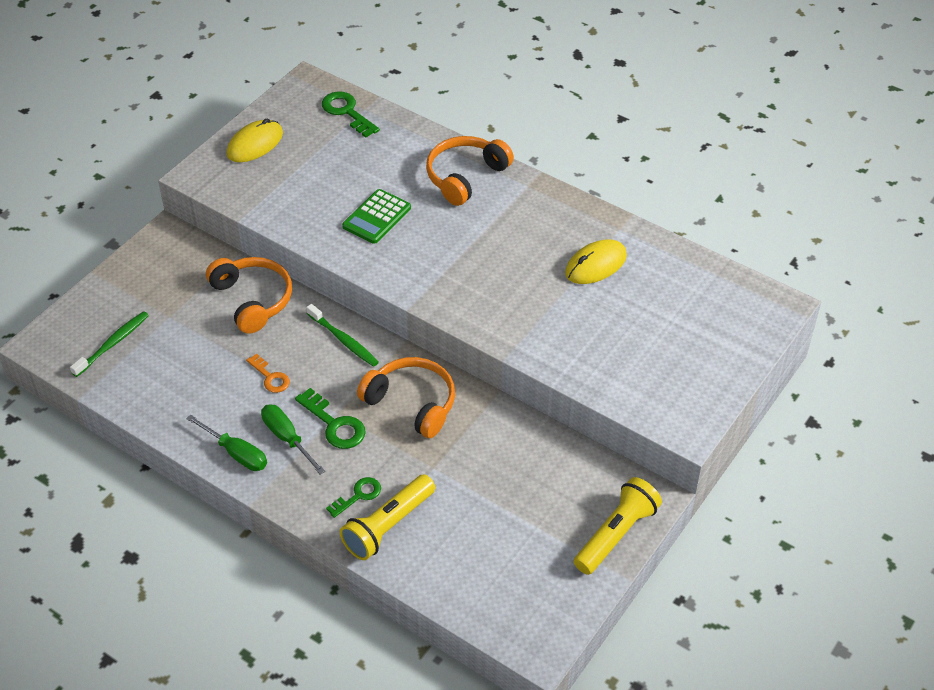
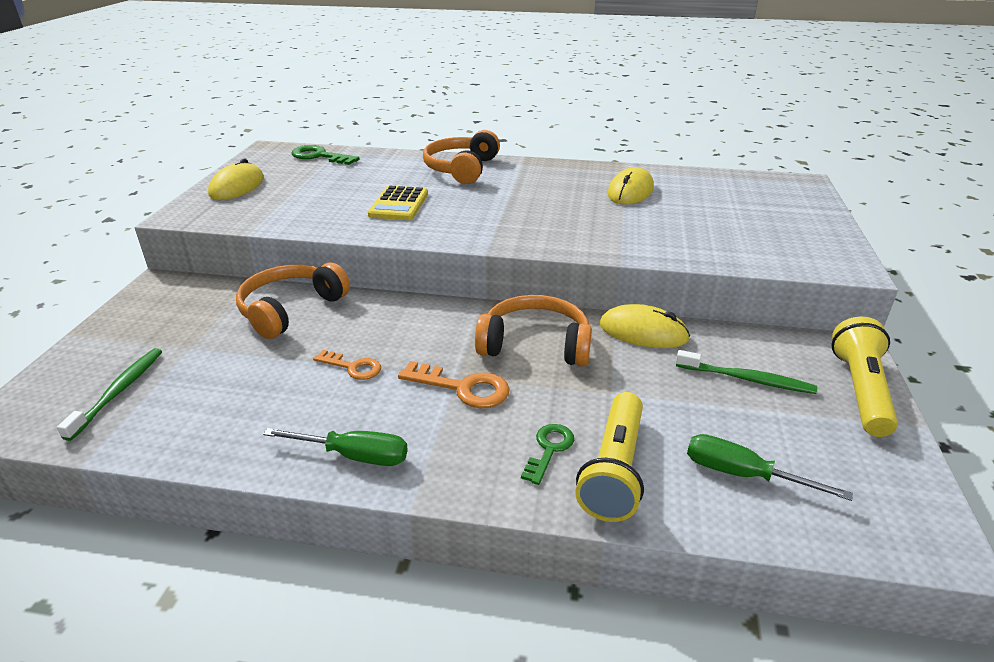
camera: 25 degrees left, 15 degrees down
orange headphones [206,257,292,334] -> orange headphones turned 90 degrees counterclockwise [236,263,350,339]
green screwdriver [261,404,325,474] -> green screwdriver moved to [687,434,853,501]
green key [295,388,366,449] -> orange key [398,361,510,408]
green toothbrush [306,304,379,367] -> green toothbrush moved to [676,350,817,394]
green calculator [342,189,411,244] -> yellow calculator [368,186,428,220]
none -> yellow mouse [600,304,690,348]

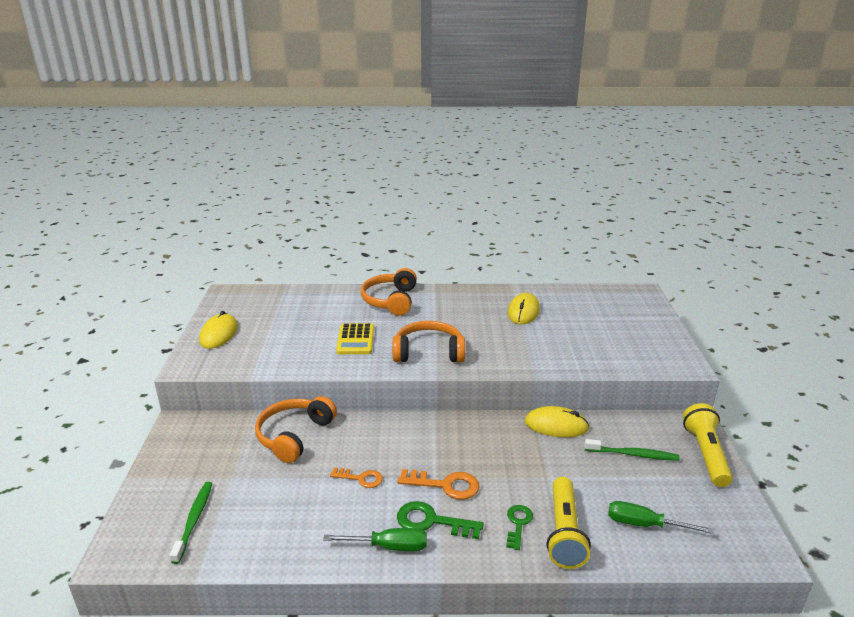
camera: 10 degrees left, 5 degrees down
green key [291,145,360,165] -> green key moved to [397,501,484,539]
orange headphones [475,295,592,366] -> orange headphones moved to [392,321,465,362]

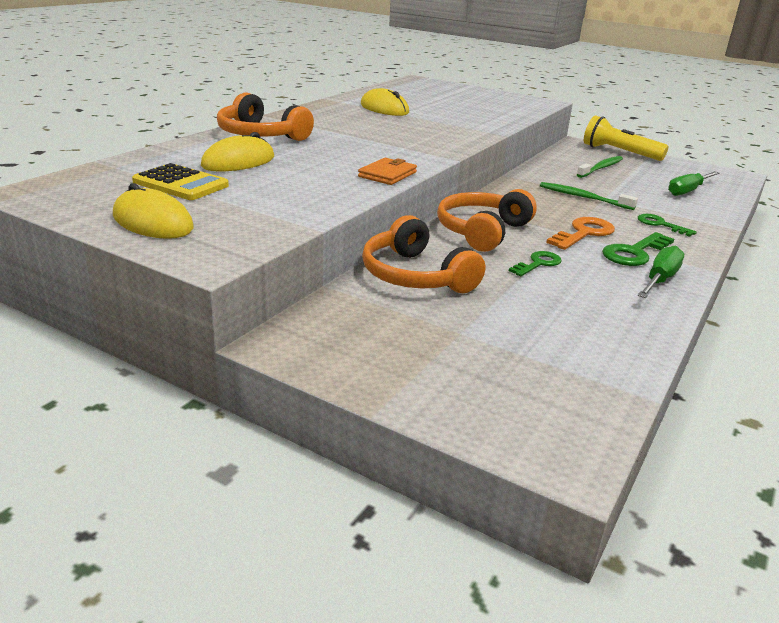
camera: 60 degrees left, 0 degrees up
green toothbrush [170,482,212,564] -> green toothbrush moved to [540,182,638,210]
orange key [330,467,383,488] -> green key [509,251,562,276]
yellow calculator [336,323,374,354] -> yellow calculator moved to [132,163,229,200]
orange headphones [392,321,465,362] -> orange headphones moved to [437,189,537,252]
yellow mouse [524,406,589,437] -> yellow mouse moved to [201,132,274,171]
yellow flashlight [546,477,591,569] -> none
none -> orange wallet [358,158,417,185]

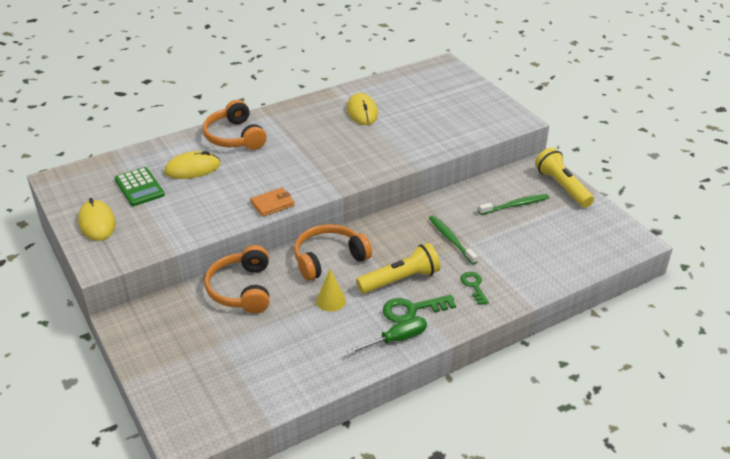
camera: 30 degrees right, 10 degrees up
yellow calculator [132,163,229,200] -> green calculator [115,167,165,206]
green key [509,251,562,276] -> yellow cone [316,269,346,312]
orange key [546,217,615,250] -> yellow flashlight [356,243,440,294]
green screwdriver [668,171,720,196] -> none

